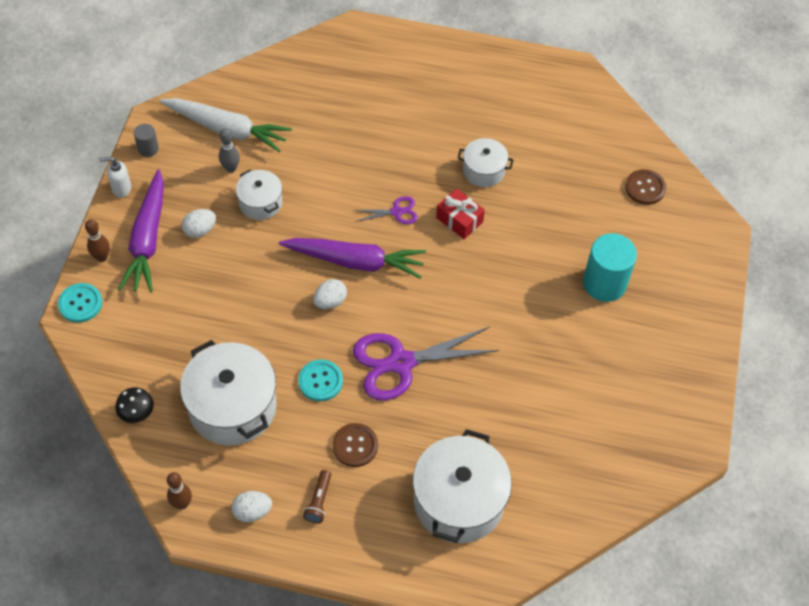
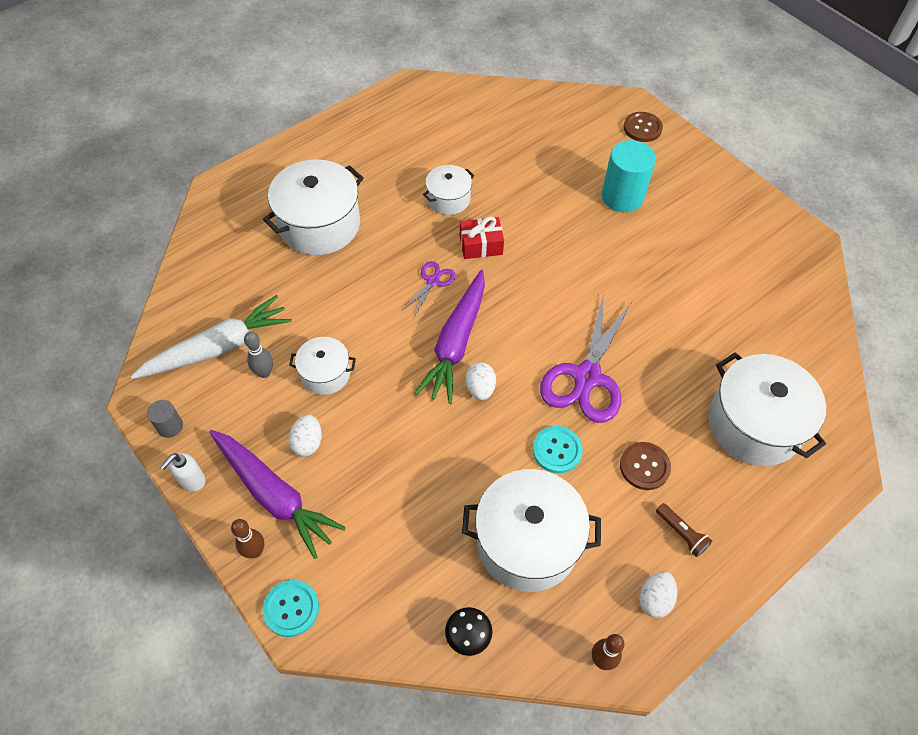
camera: 50 degrees left, 0 degrees up
purple carrot [279,238,426,279] -> purple carrot turned 150 degrees clockwise [415,270,485,404]
brown button [625,169,666,205] -> brown button moved to [624,112,663,142]
none -> white pot [263,159,364,255]

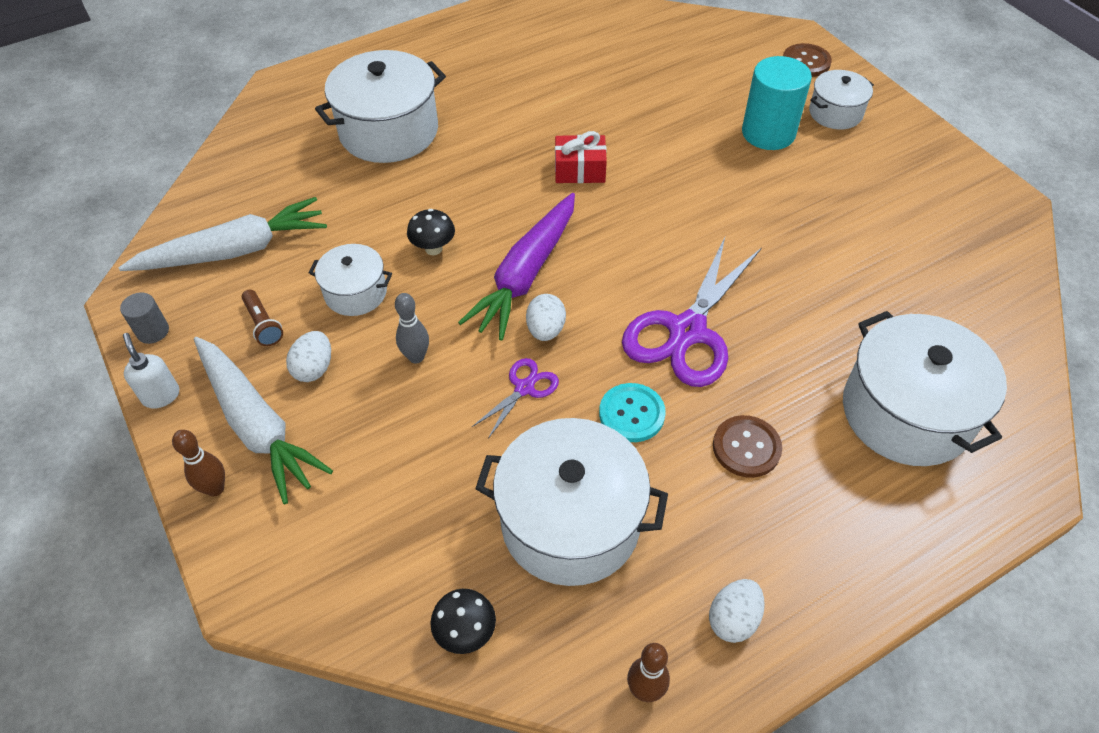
camera: 10 degrees right, 5 degrees down
white soap dispenser [160,453,206,491] -> white soap dispenser turned 105 degrees clockwise [123,333,179,409]
purple carrot [209,430,346,559] -> white carrot [194,337,333,504]
grey bowling pin [244,332,273,378] -> grey bowling pin moved to [395,293,429,364]
turquoise button [263,580,319,637] -> none
purple scissors [403,261,456,316] -> purple scissors moved to [472,358,559,439]
white pot [423,165,474,215] -> white pot moved to [809,70,874,130]
brown flashlight [656,503,712,557] -> brown flashlight moved to [242,289,283,346]
none -> black mushroom [407,209,455,255]

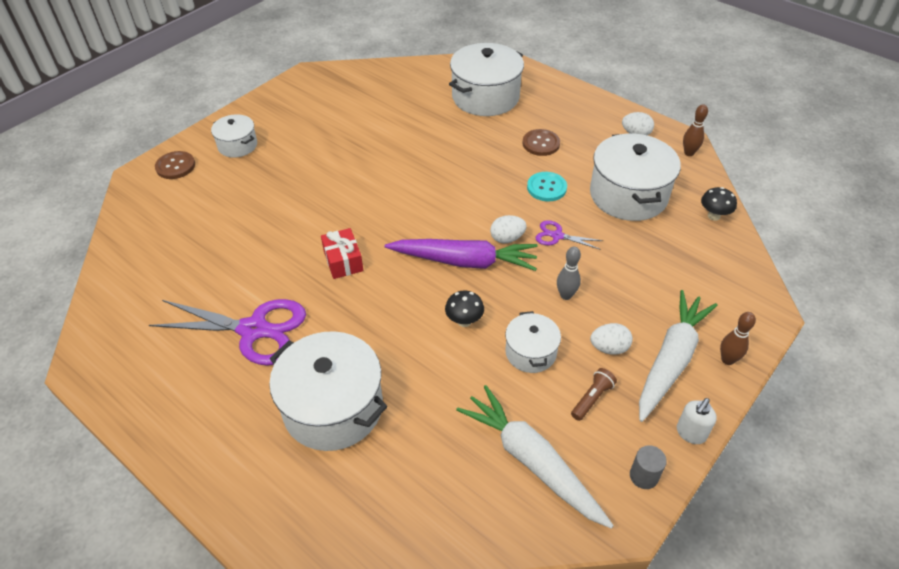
camera: 110 degrees left, 5 degrees down
purple scissors [622,235,761,387] -> purple scissors moved to [149,299,306,366]
turquoise cylinder [742,56,812,150] -> none

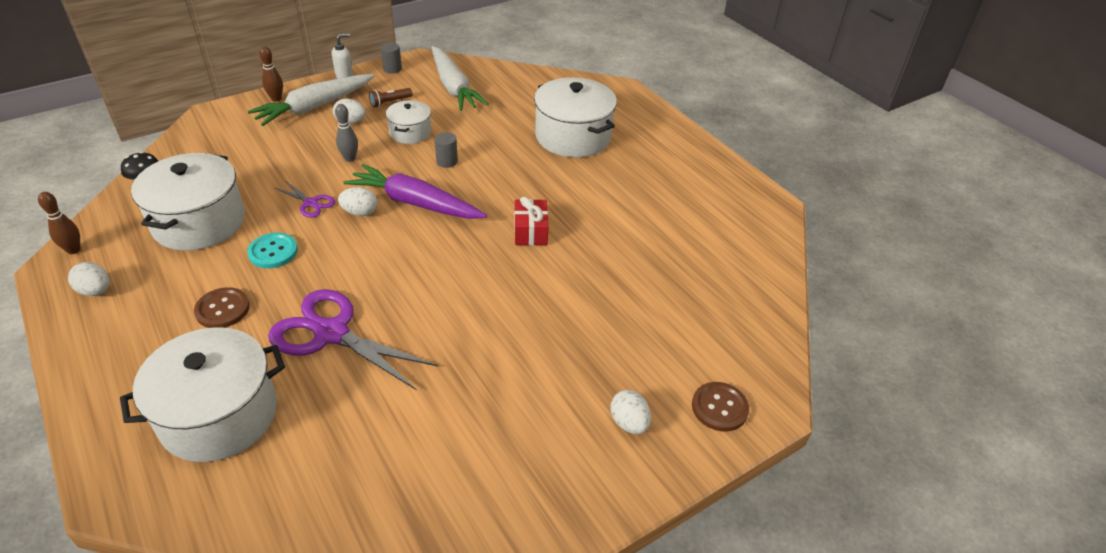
camera: 165 degrees left, 5 degrees down
purple scissors [149,299,306,366] -> purple scissors moved to [268,289,438,390]
white pot [211,114,257,158] -> white egg [611,390,651,434]
black mushroom [445,291,484,327] -> grey cylinder [434,132,458,168]

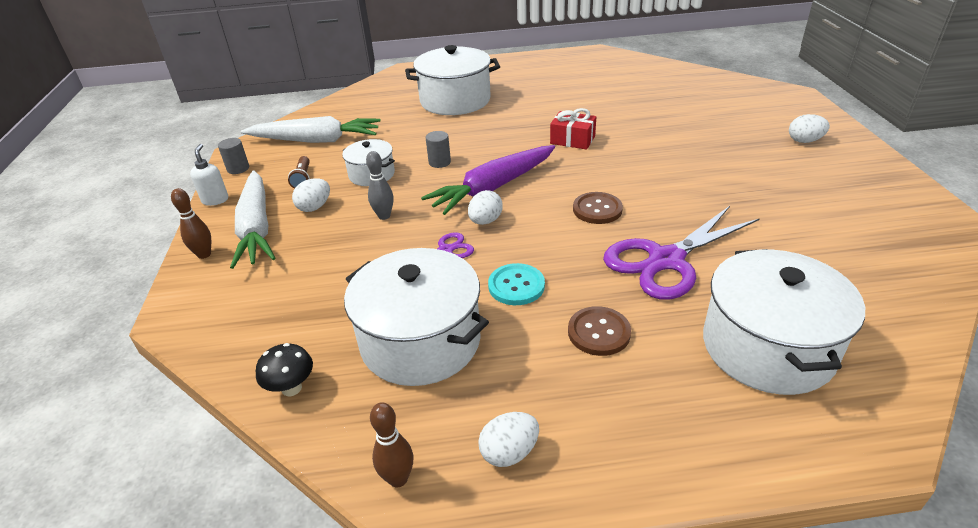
camera: 60 degrees left, 5 degrees down
brown button [692,382,749,431] -> brown button moved to [573,192,623,224]

